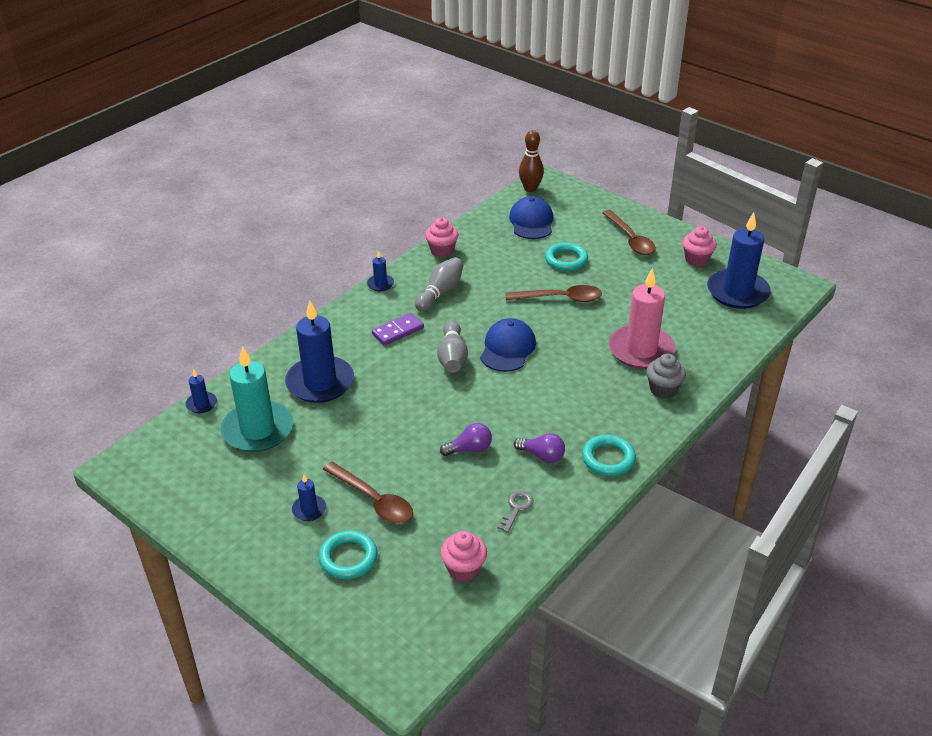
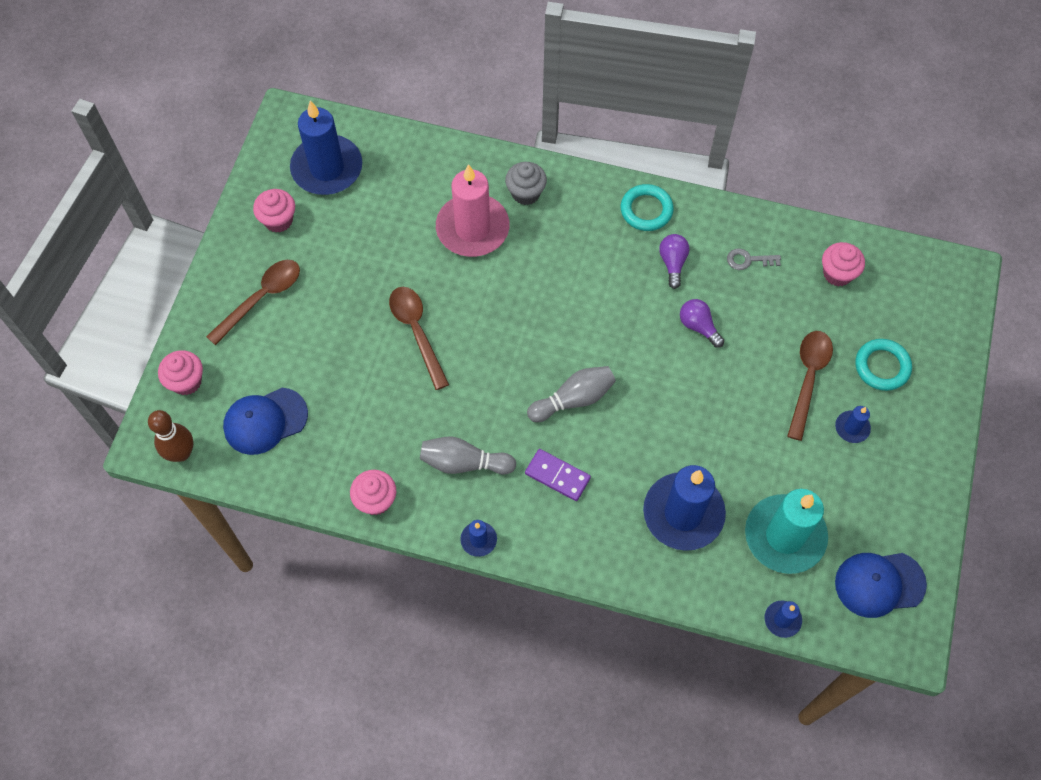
camera: 115 degrees left, 25 degrees up
blue cap [480,318,536,372] -> blue cap moved to [835,553,927,618]
turquoise ring [545,242,588,271] -> none
none -> pink cupcake [158,350,203,395]

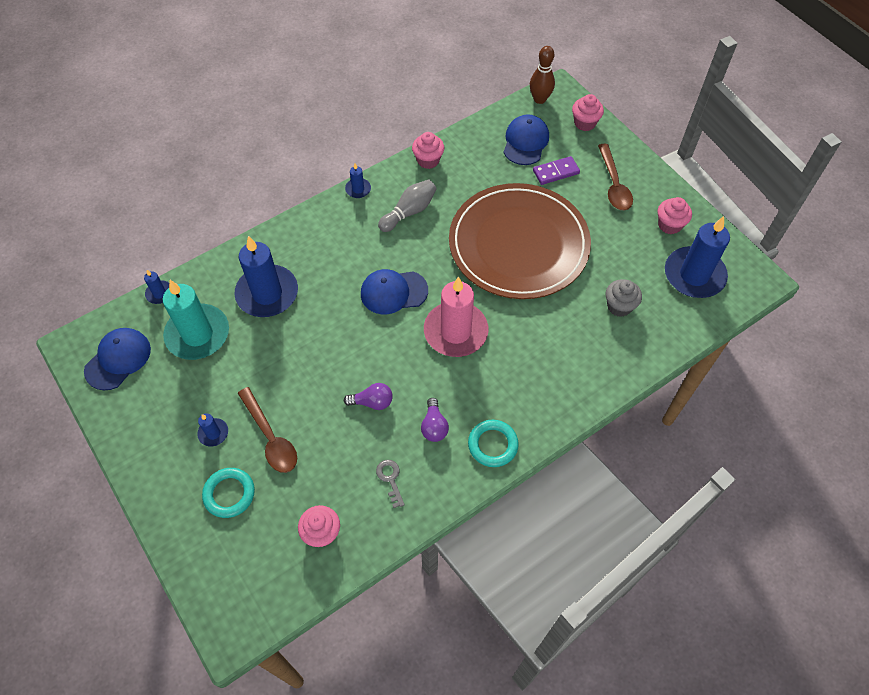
camera: 130 degrees right, 5 degrees down
brown spoon [389,287,449,390] -> brown plate [449,183,591,299]
pink candle [436,164,510,257] -> pink candle moved to [424,276,488,357]
grey cupcake [505,162,547,205] -> grey cupcake moved to [606,279,642,317]
purple domino [525,449,591,501] -> purple domino moved to [533,156,580,185]
grey bowling pin [527,366,616,422] -> blue cap [361,269,428,314]
purple light bulb [659,234,689,289] -> purple light bulb turned 45 degrees clockwise [421,398,449,442]
grey key [727,248,781,270] -> grey key turned 60 degrees counterclockwise [376,460,404,508]

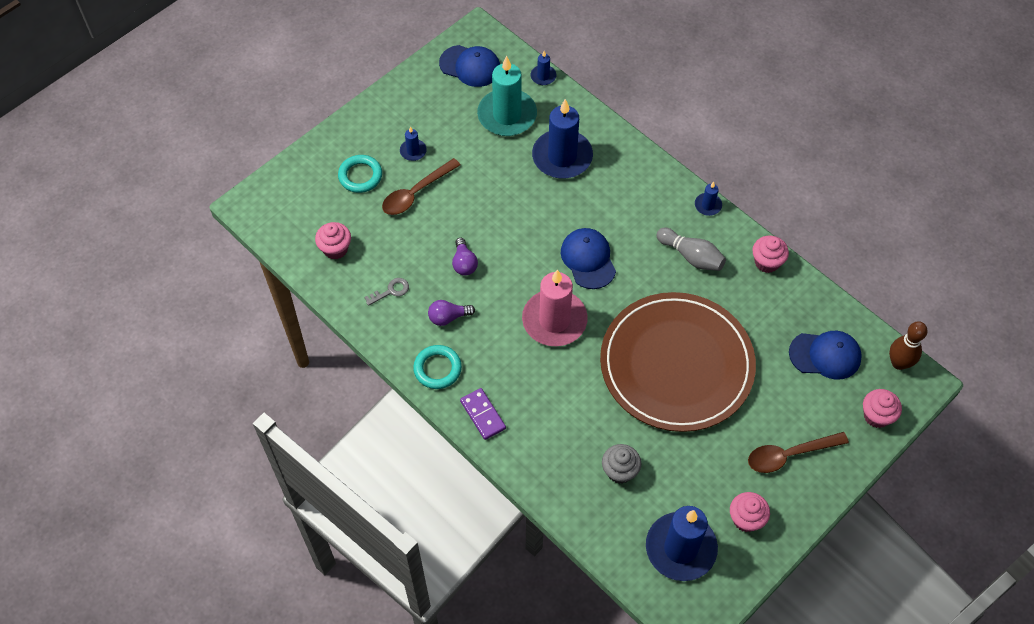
camera: 80 degrees right, 0 degrees up
purple domino [533,156,580,185] -> purple domino moved to [460,388,506,440]

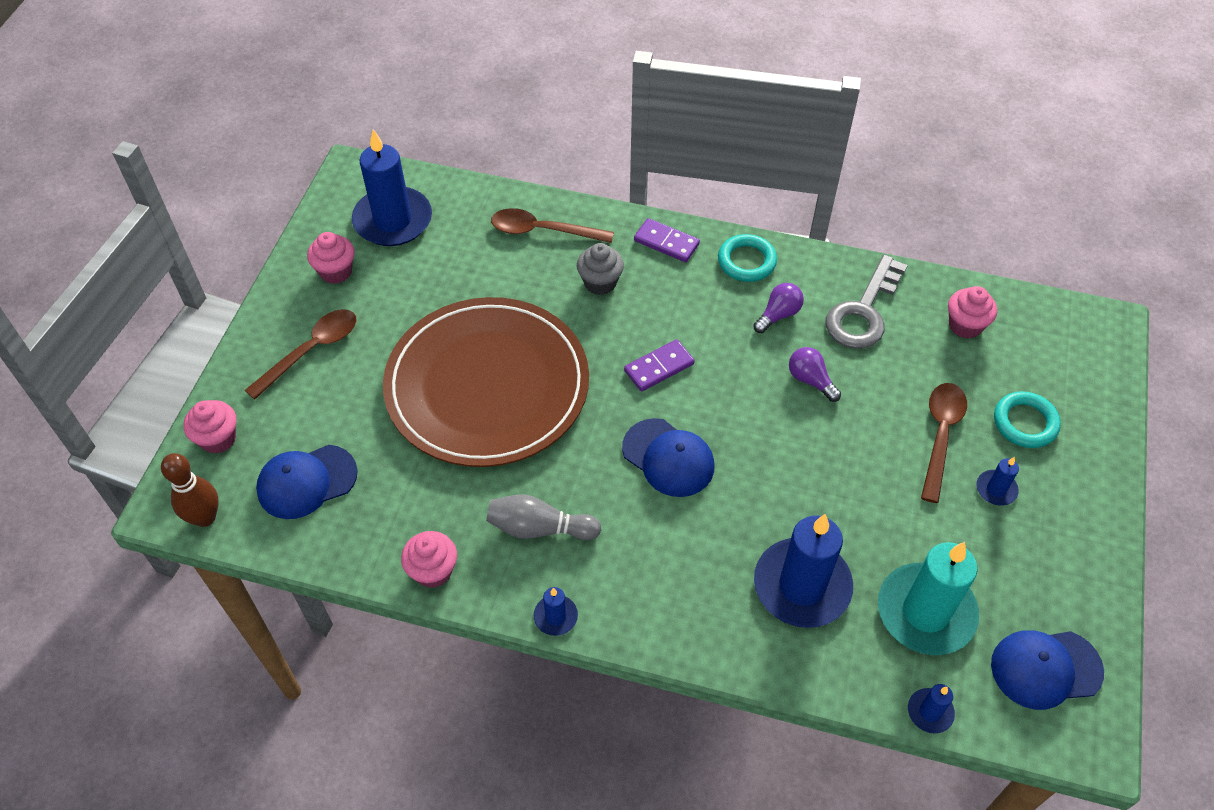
camera: 150 degrees right, 5 degrees down
grey key [364,278,409,306] -> grey key [826,255,908,349], size x2.09
pink candle [522,269,588,346] -> purple domino [624,339,695,392]
grey cupcake [602,444,641,484] -> grey cupcake moved to [577,243,624,295]
none -> brown spoon [491,208,614,243]

